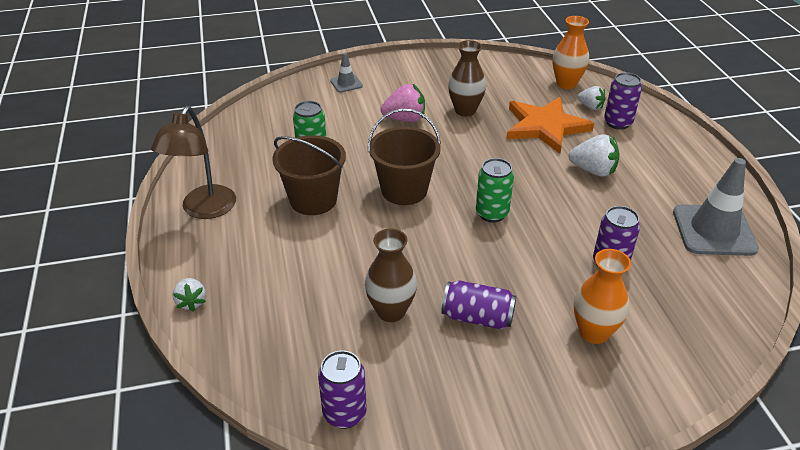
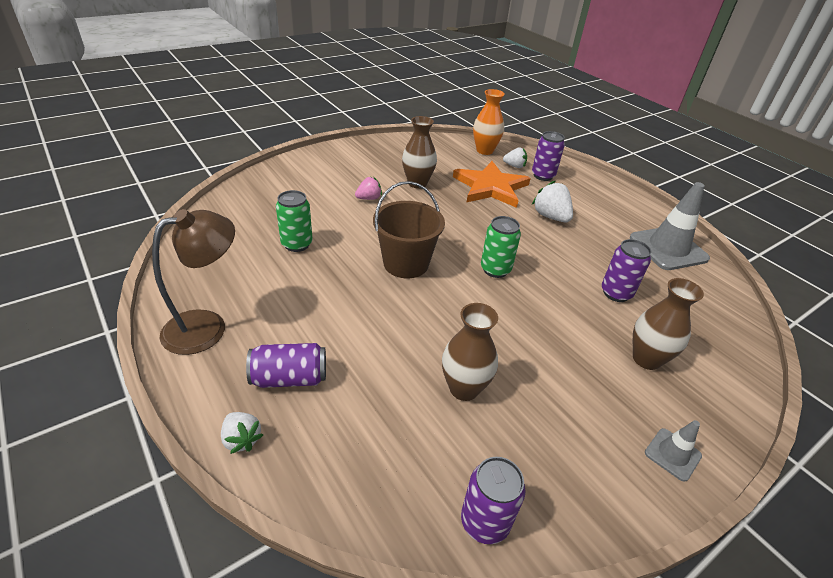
camera: 25 degrees left, 0 degrees up
brown lamp [151,106,236,219] -> brown lamp turned 120 degrees counterclockwise [152,209,235,355]
brown bucket [272,135,346,215] -> none
grey traffic cone [330,53,363,93] -> grey traffic cone moved to [645,420,702,482]
pink strawberry [381,84,425,122] -> pink strawberry [355,177,382,200], size x0.63
purple can [442,280,516,330] -> purple can moved to [246,343,326,388]
white strawberry [569,134,619,177] -> white strawberry turned 120 degrees counterclockwise [532,181,573,222]
orange vase [574,249,631,344] -> brown vase [633,278,704,370]

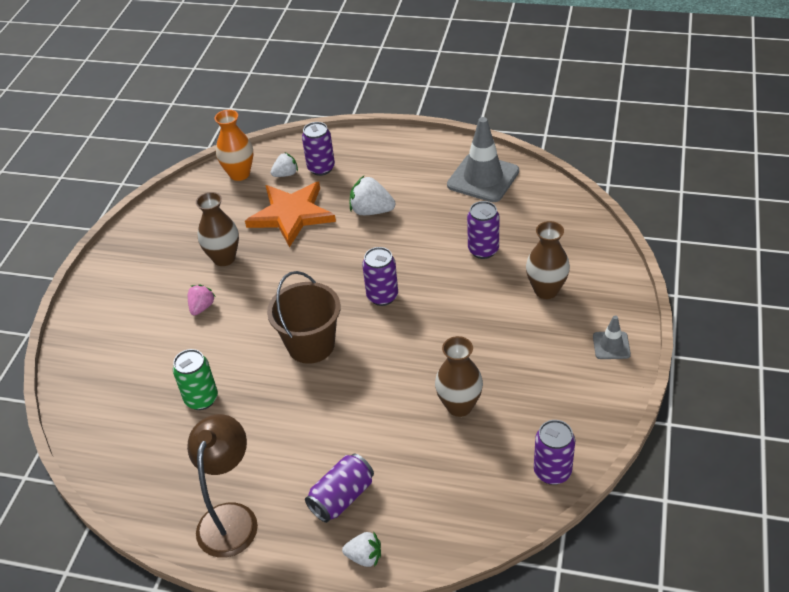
camera: 35 degrees left, 5 degrees up
green can [481,216,521,278] -> purple can [362,247,398,306]

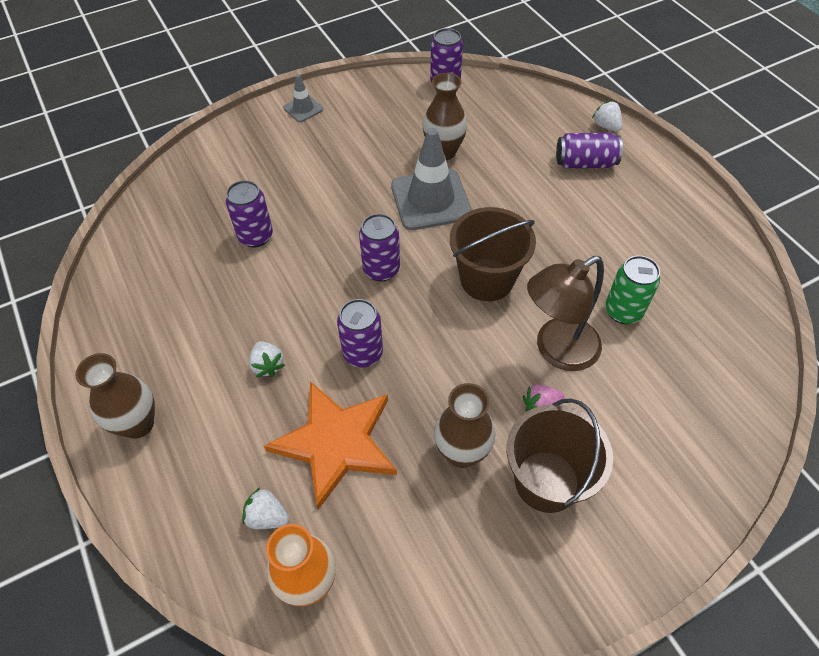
camera: 135 degrees left, 10 degrees up
brown lamp [187,414,258,558] -> brown lamp moved to [527,256,604,371]
purple can [302,122,335,176] -> purple can moved to [337,299,383,368]
white strawberry [350,176,395,215] -> white strawberry [249,341,285,377], size x0.63
grey traffic cone [447,117,519,202] -> grey traffic cone moved to [391,128,472,230]
brown vase [526,221,570,299] -> brown vase moved to [75,353,155,439]
none -> brown bucket [507,399,613,513]

